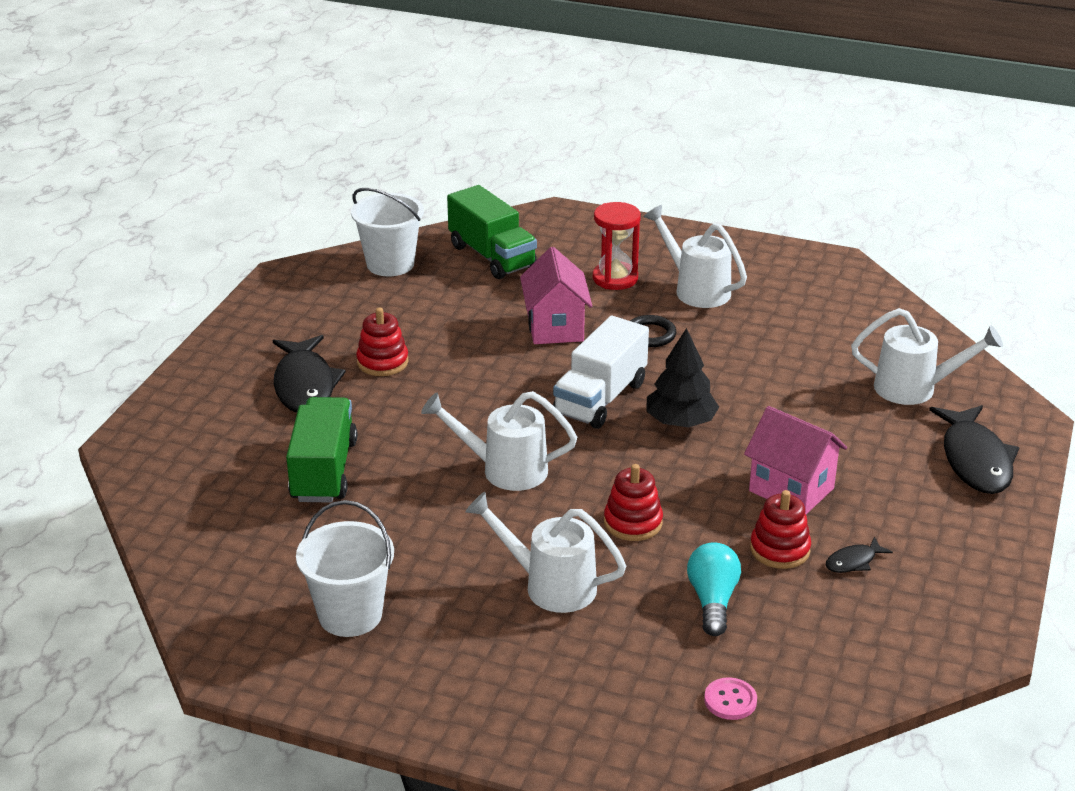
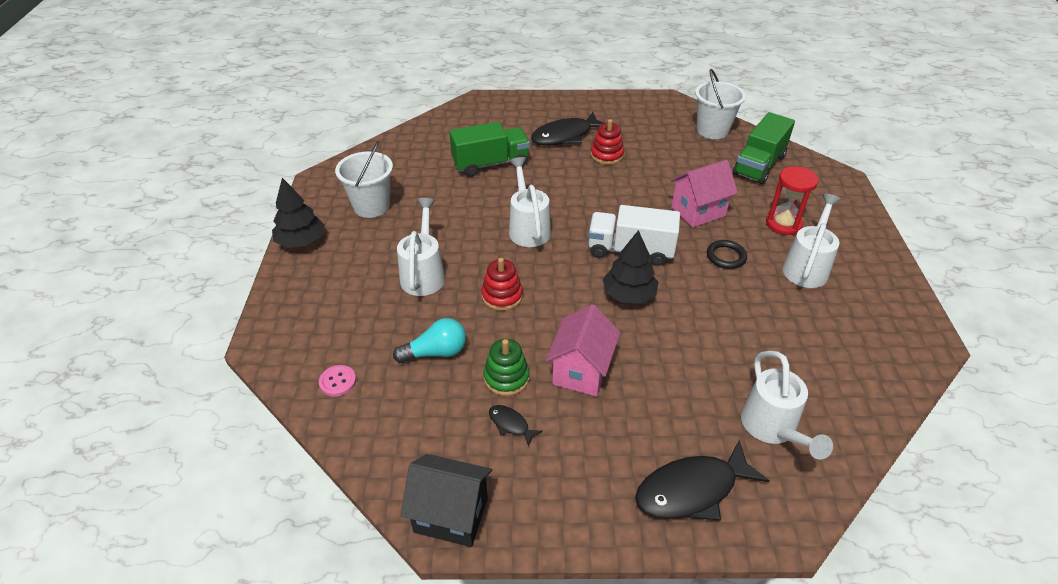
camera: 70 degrees right, 10 degrees up
red stacking toy [750,490,811,569] -> green stacking toy [483,339,530,396]
none -> black tree [272,178,325,248]
none -> black house [400,454,492,547]

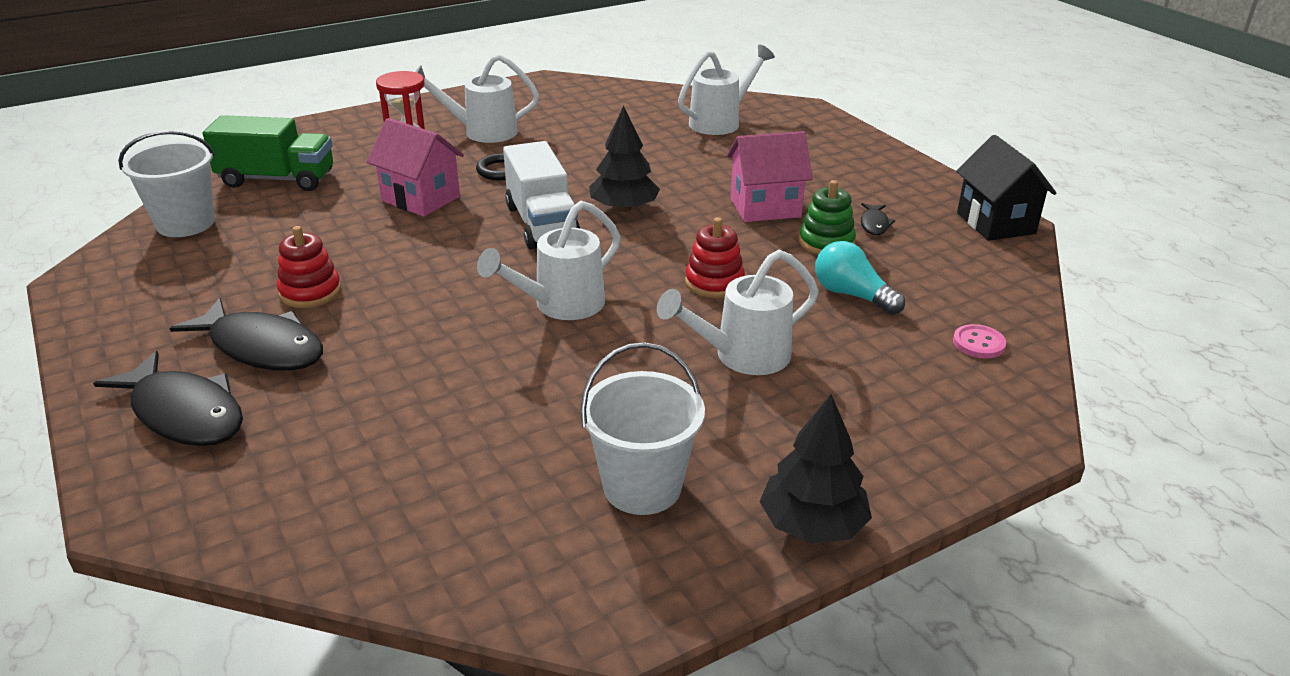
camera: 120 degrees left, 10 degrees down
green truck [449,122,530,177] -> none
black fish [635,439,770,521] -> black fish moved to [93,351,243,446]

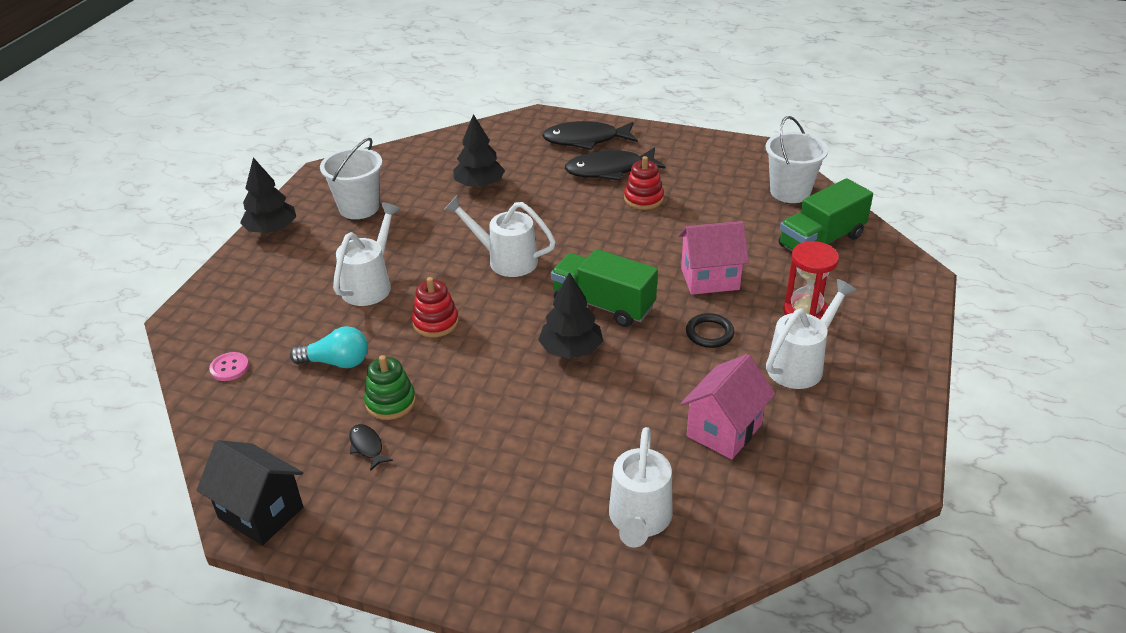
camera: 140 degrees right, 5 degrees up
white watering can [477,201,621,320] -> white watering can turned 75 degrees counterclockwise [444,196,556,277]
white truck [503,141,581,249] -> green truck [551,249,658,327]
pink house [727,131,813,222] -> pink house moved to [680,354,775,459]
none -> black tree [454,114,505,188]

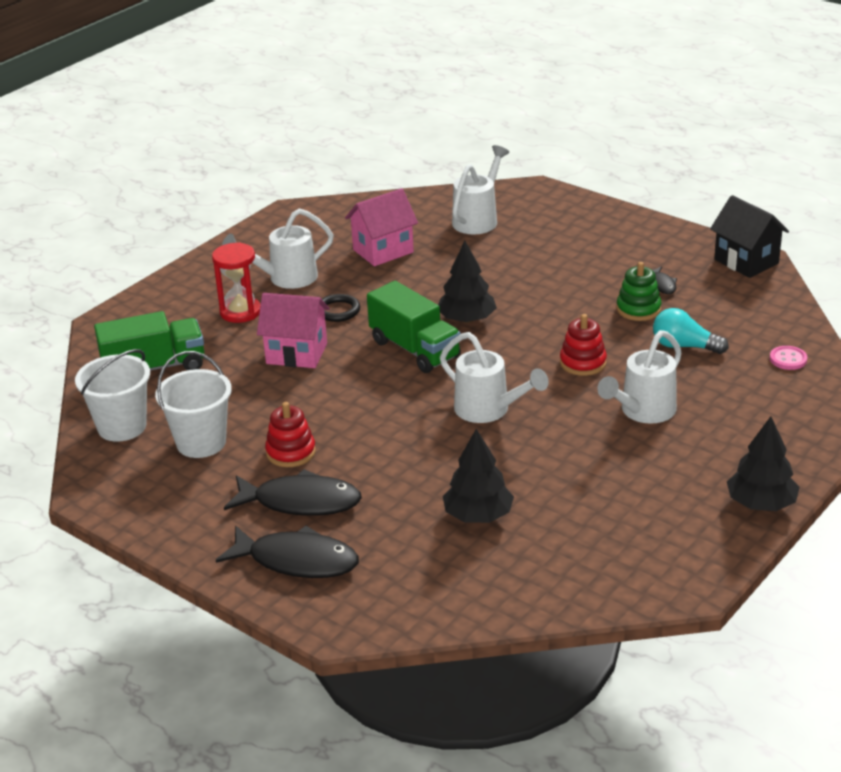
camera: 160 degrees left, 5 degrees down
white bucket [320,138,382,219] -> white bucket moved to [155,351,232,458]

